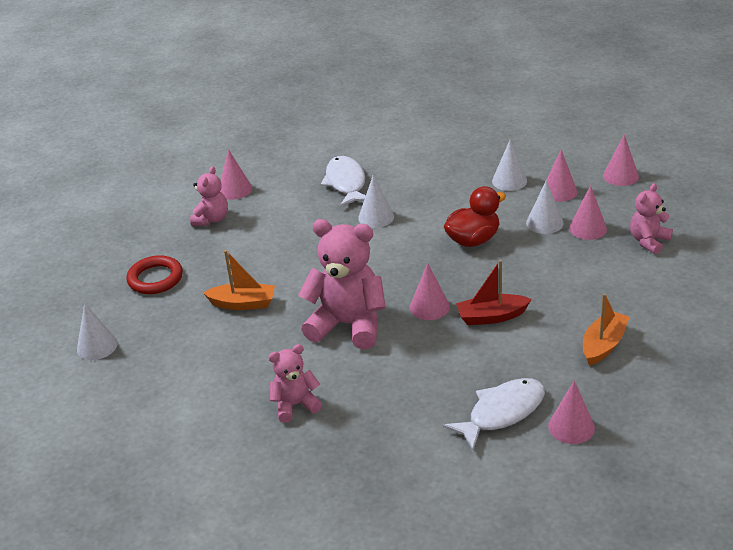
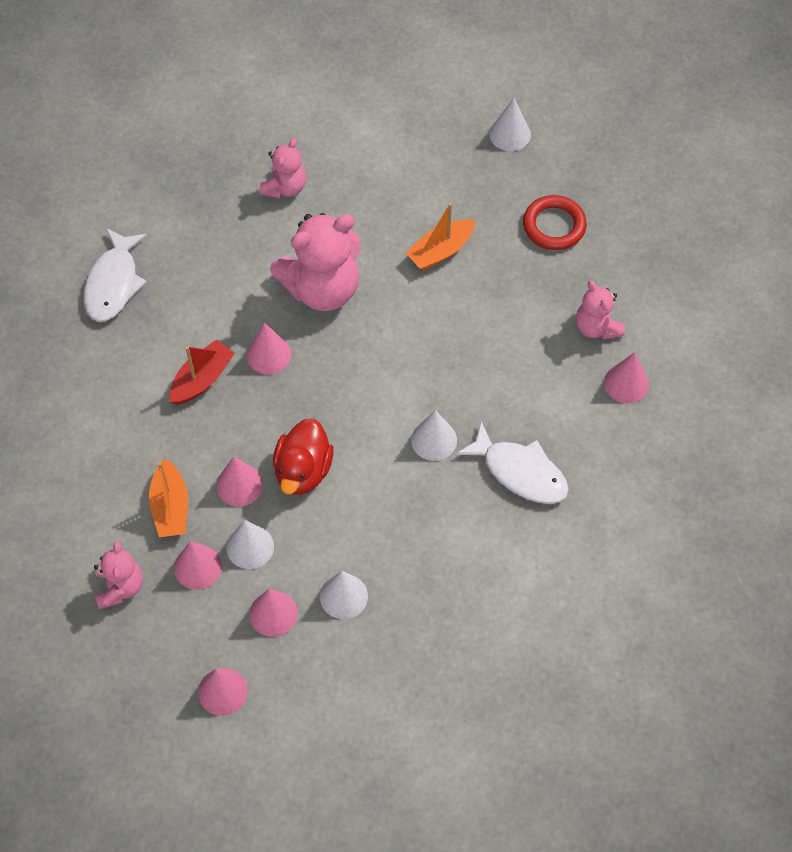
camera: 135 degrees right, 25 degrees up
pink cone [548,380,595,444] -> pink cone moved to [216,457,263,506]
orange boat [583,293,630,366] -> orange boat moved to [149,458,188,537]

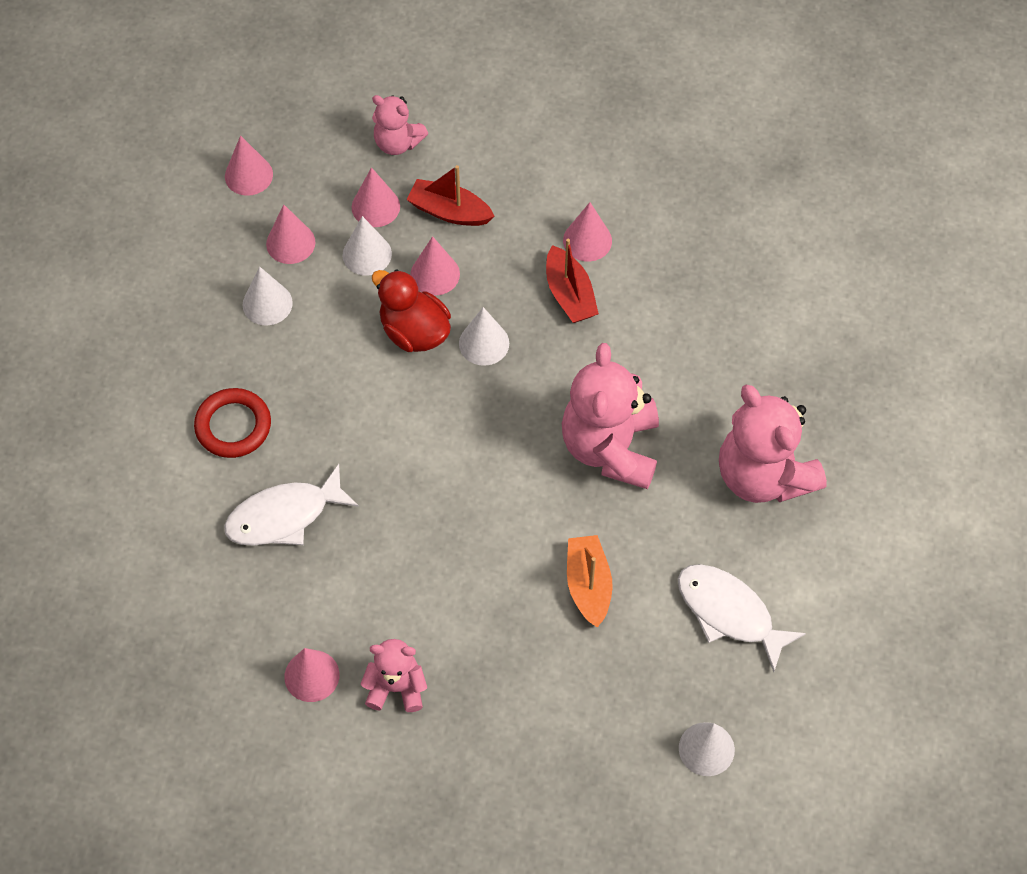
camera: 120 degrees right, 0 degrees up
white fish [84,228,147,322] -> white fish moved to [678,564,806,672]
orange boat [149,458,188,537] -> red boat [406,165,495,226]
pink cone [247,323,291,375] -> pink cone moved to [563,202,612,261]
pink teddy bear [259,138,306,199] -> pink teddy bear [719,384,827,503], size x1.82
white cone [411,410,457,461] -> white cone moved to [459,307,509,366]
red ring [523,195,587,250] -> red ring moved to [194,388,271,458]

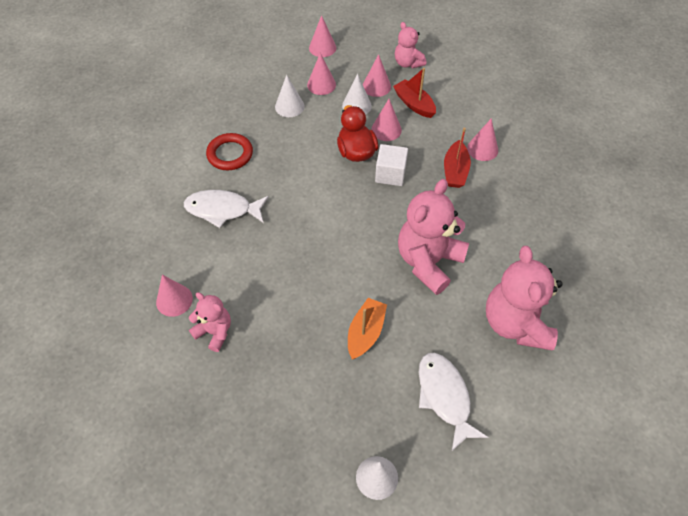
camera: 30 degrees right, 5 degrees down
white cone [459,307,509,366] -> white cube [375,144,408,186]

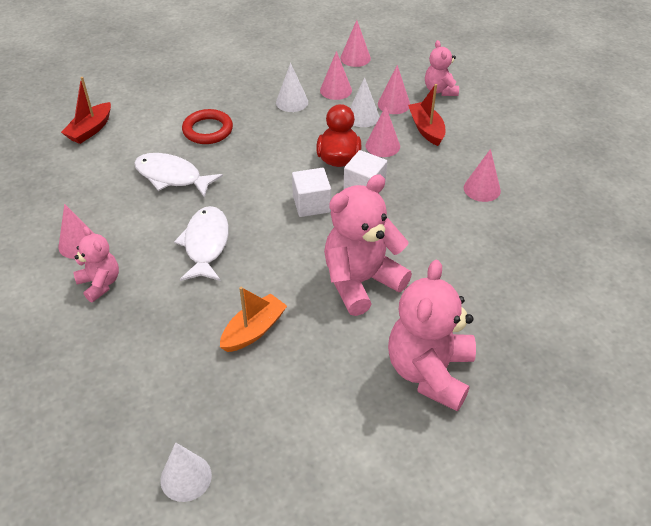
camera: 20 degrees right, 10 degrees down
white fish [419,353,488,451] -> white fish moved to [174,206,229,281]
red boat [444,128,471,188] -> red boat moved to [61,77,111,144]
none -> white cube [292,168,331,217]

